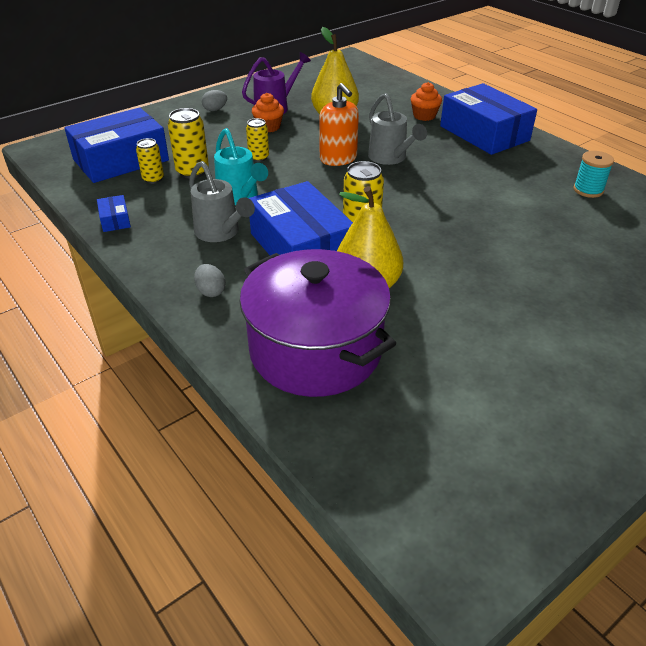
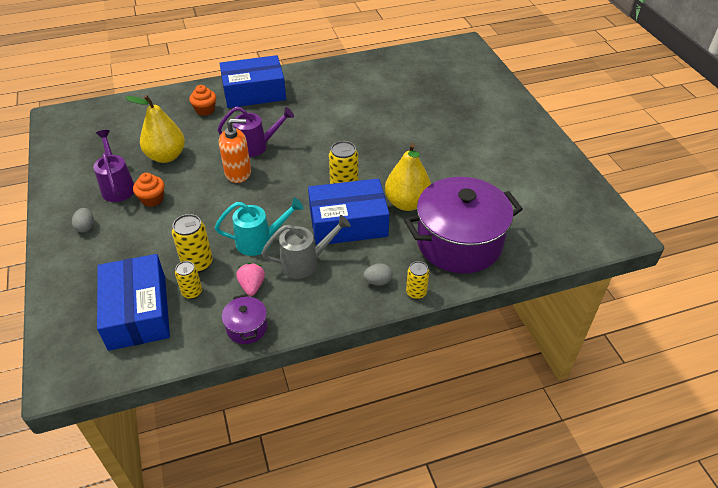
camera: 70 degrees left, 5 degrees up
blue box [97,195,131,232] -> purple pot [222,294,268,344]
yellow can [246,118,269,162] -> yellow can moved to [406,261,429,299]
grey watering can [368,93,427,165] -> purple watering can [218,106,294,157]
turquoise spool [573,151,614,198] -> none
none -> pink strawberry [236,263,265,296]

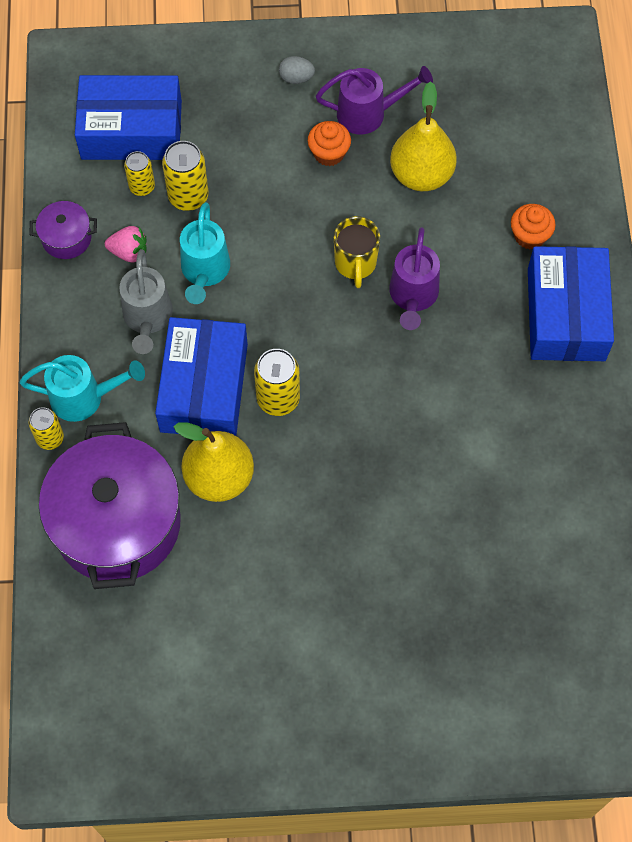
camera: 105 degrees right, 20 degrees up
orange soap dispenser [219,118,251,183] -> yellow mug [334,216,380,288]
grey egg [363,263,393,286] -> turquoise watering can [19,355,145,422]

